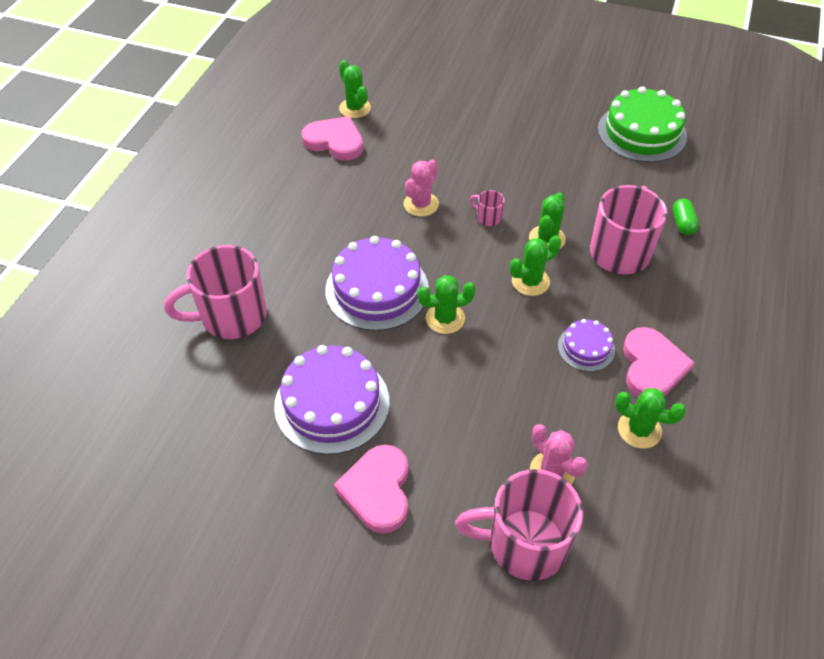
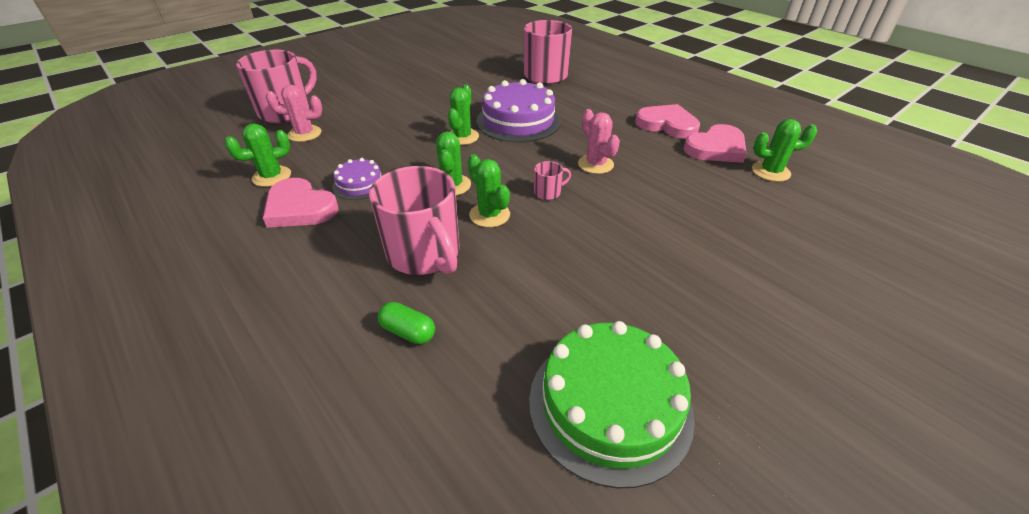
camera: 120 degrees right, 10 degrees down
purple cake [274,345,390,455] -> none
pink heart [334,445,408,534] -> pink heart moved to [635,104,700,139]

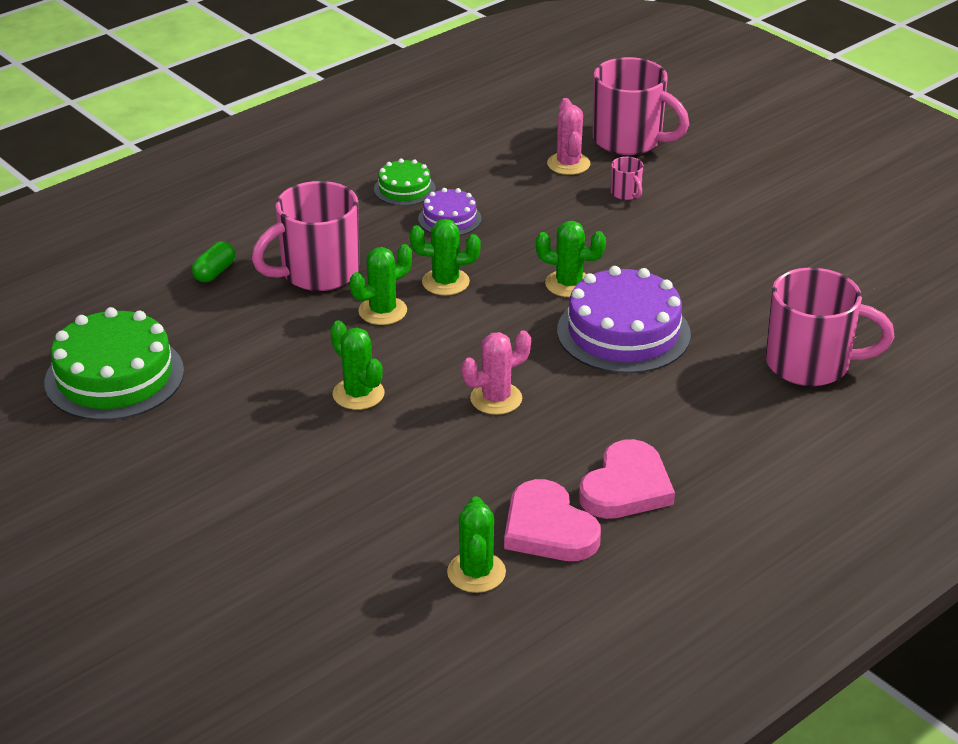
camera: 90 degrees right, 5 degrees down
green cactus [224,124,291,187] -> green cactus moved to [330,321,385,410]
pink heart [263,178,339,228] -> green cake [374,158,436,206]
pink mug [534,161,571,200] -> pink mug moved to [611,157,644,200]

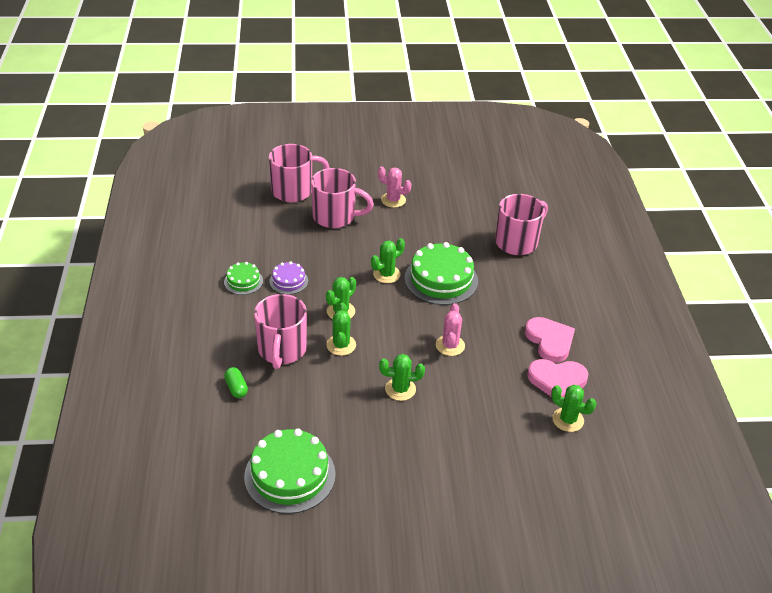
camera: 55 degrees left, 5 degrees up
pink cactus [547,98,590,175] -> pink cactus moved to [378,166,411,208]
purple cake [557,266,691,374] -> green cake [404,242,478,305]
pink mug [611,157,644,200] -> pink mug [311,168,374,228], size x2.35

